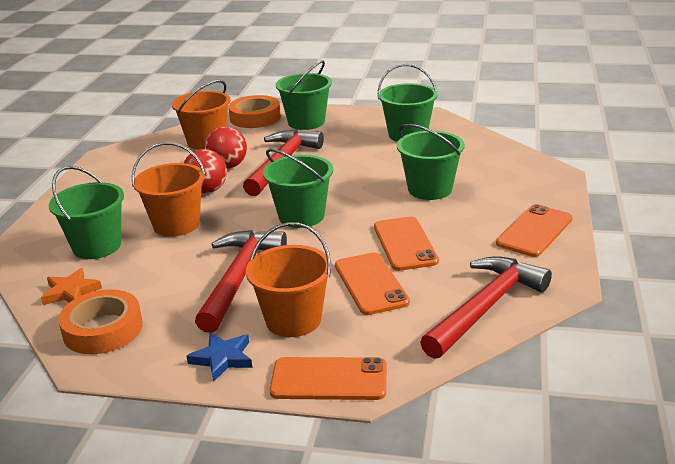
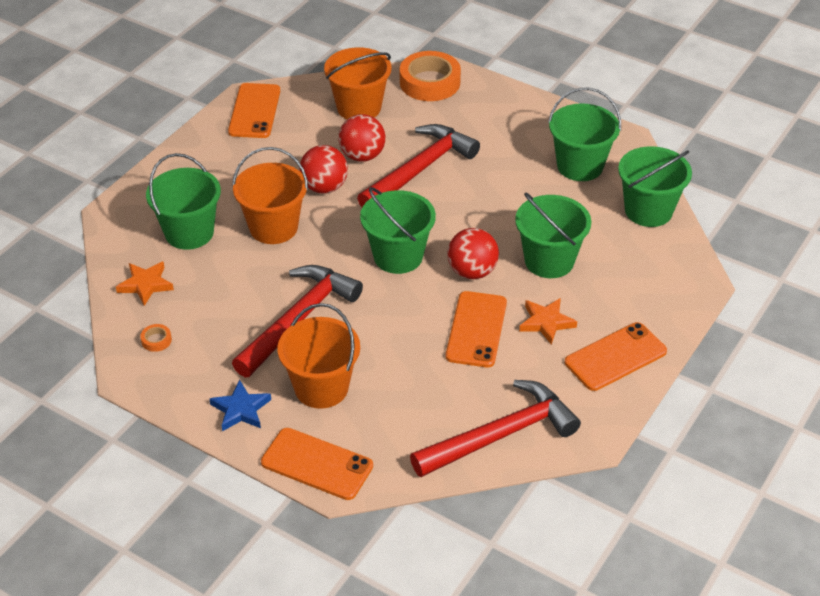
camera: 20 degrees right, 15 degrees up
orange tape [58,289,143,354] -> orange tape [140,324,172,352], size x0.41
green bucket [276,60,332,130] -> green bucket moved to [618,146,692,227]
orange phone [335,252,410,315] -> orange phone moved to [228,83,280,138]
none -> red ball [447,228,499,279]
none -> orange star [519,298,577,345]

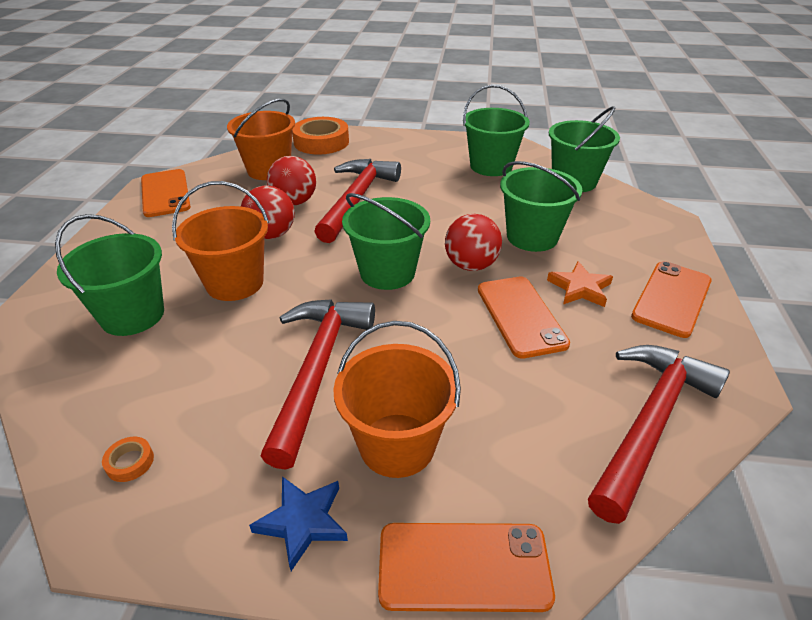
camera: 25 degrees left, 5 degrees down
orange star [116,261,174,306] -> none

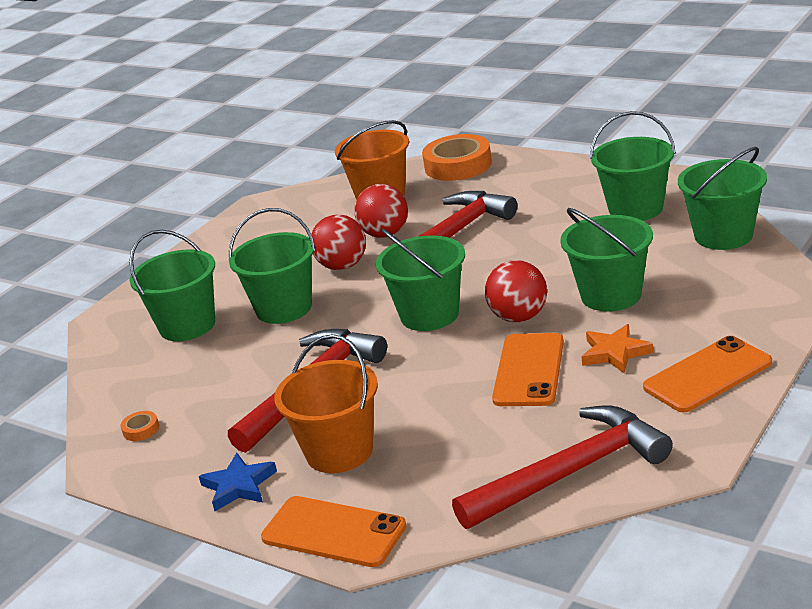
camera: 30 degrees right, 10 degrees down
orange phone [141,169,191,217] -> none
orange bucket [172,181,269,301] -> green bucket [228,208,316,324]

